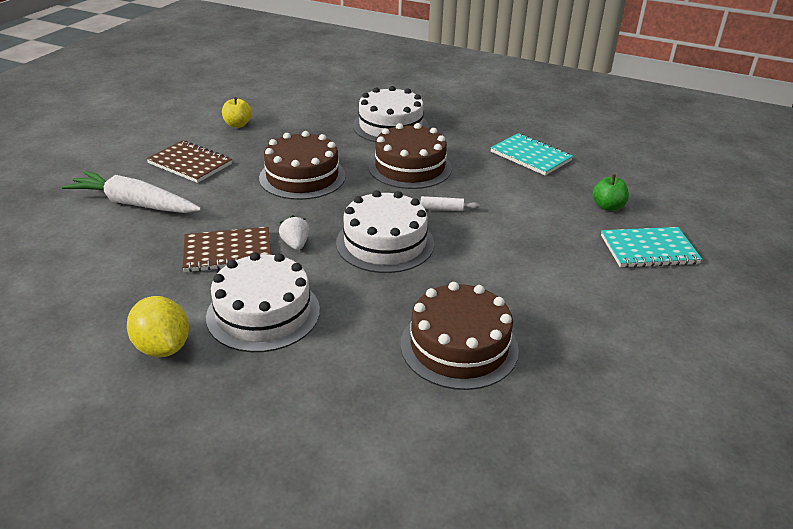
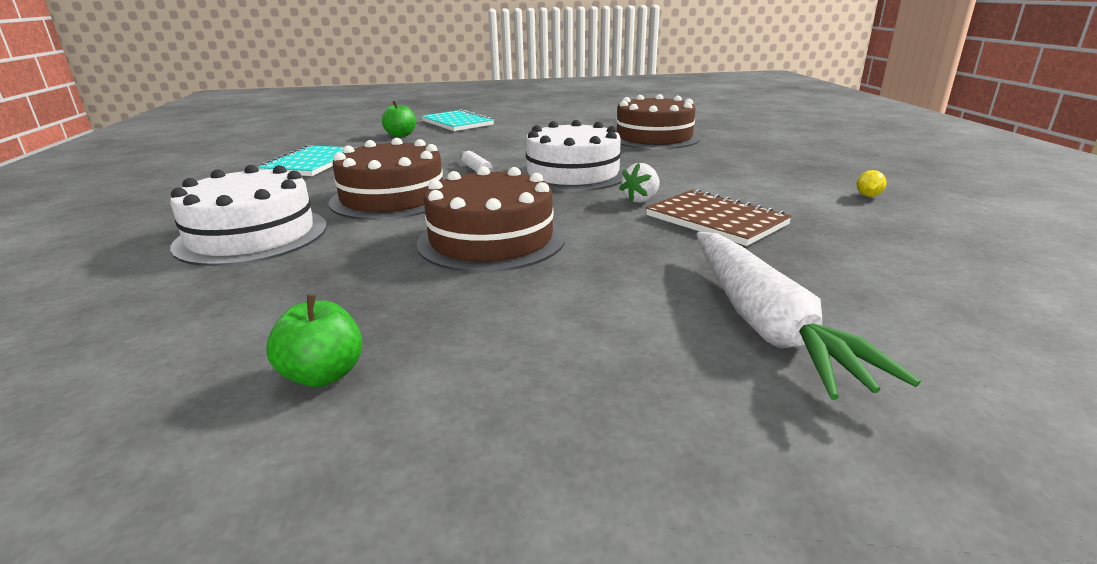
camera: 120 degrees left, 10 degrees down
yellow lemon [127,296,189,357] -> yellow lemon [857,170,886,197], size x0.43
brown notebook [146,140,232,183] -> none
white cake [206,252,320,352] -> none
yellow apple [222,97,252,128] -> green apple [266,294,363,387]

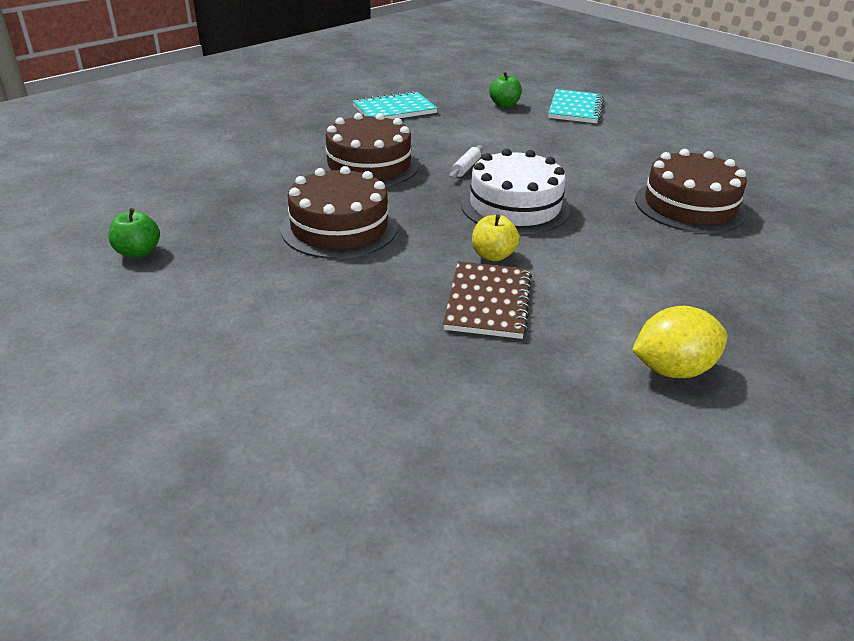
camera: 50 degrees right, 10 degrees up
white cake [170,165,327,266] -> none
white strawberry [619,163,660,203] -> yellow apple [472,214,520,261]
white carrot [696,232,921,400] -> none
yellow lemon [857,170,886,197] -> yellow lemon [632,306,727,378], size x2.30

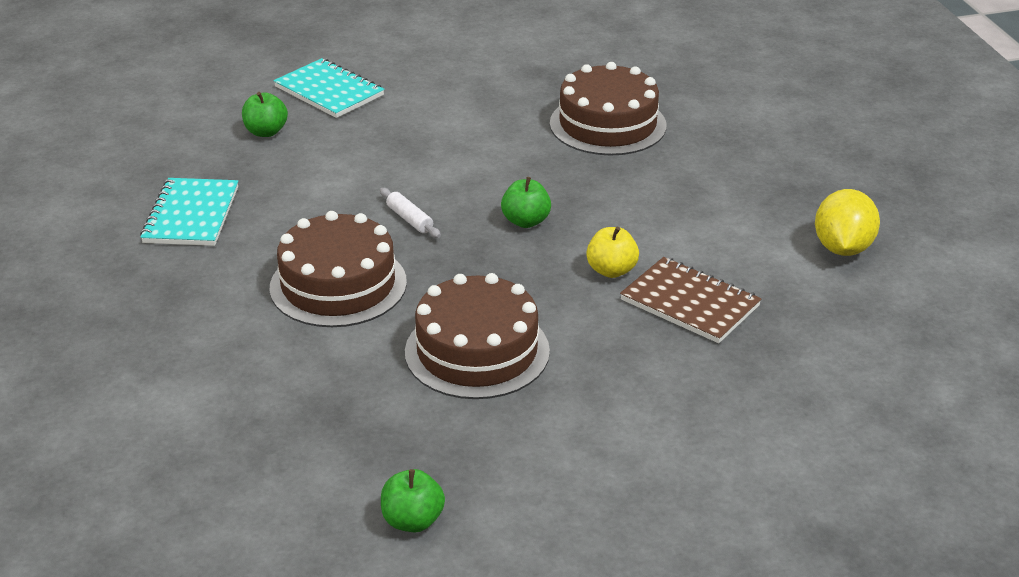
camera: 60 degrees left, 0 degrees up
white cake [461,149,570,234] -> green apple [501,177,551,228]

